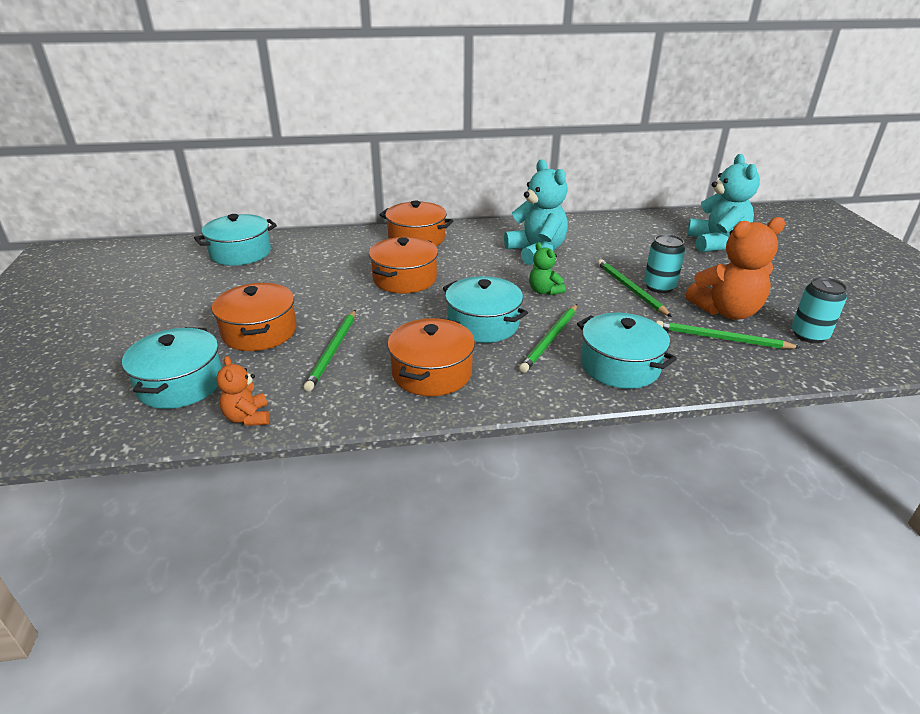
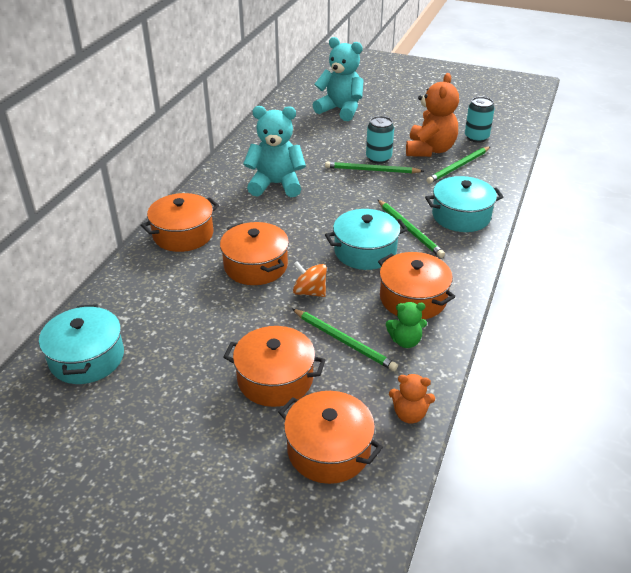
camera: 60 degrees left, 5 degrees up
turquoise pot [122,327,222,409] -> orange pot [278,391,383,484]
green teddy bear [529,242,565,295] -> green teddy bear moved to [386,302,427,348]
none -> orange spinning top [293,261,327,297]

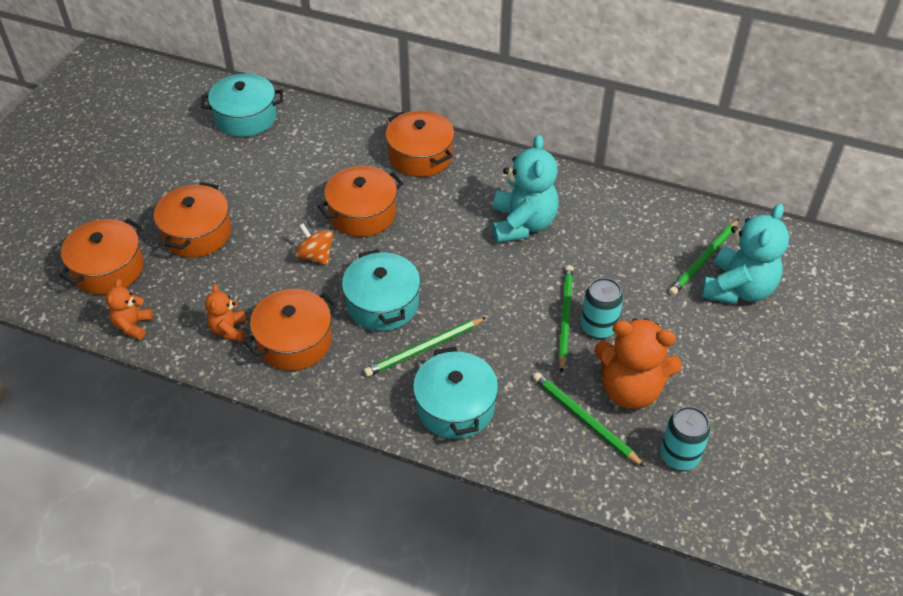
camera: 90 degrees right, 10 degrees up
green pencil [292,309,398,371] -> green pencil moved to [669,219,739,296]
orange spinning top [293,261,327,297] -> orange spinning top turned 75 degrees counterclockwise [295,224,333,265]
green teddy bear [386,302,427,348] -> orange teddy bear [205,284,247,342]

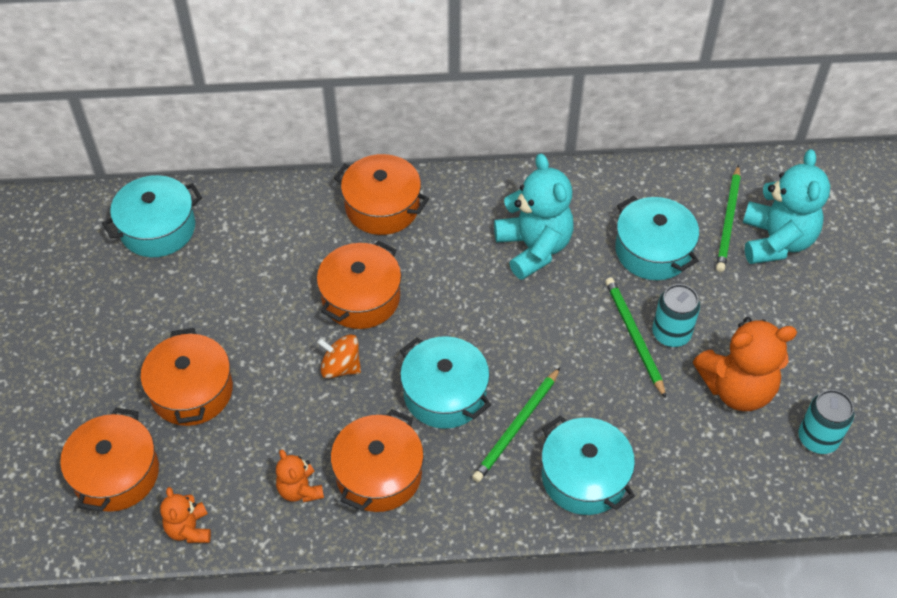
camera: 25 degrees left, 5 degrees up
green pencil [533,372,645,467] -> none
none -> turquoise pot [615,196,699,280]

